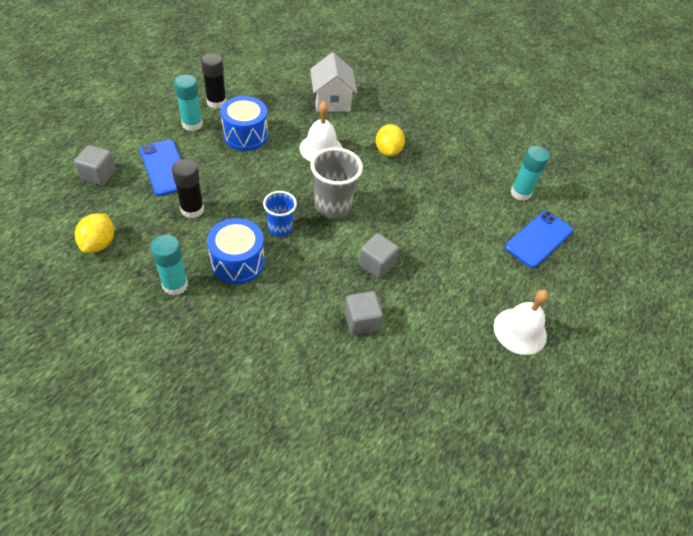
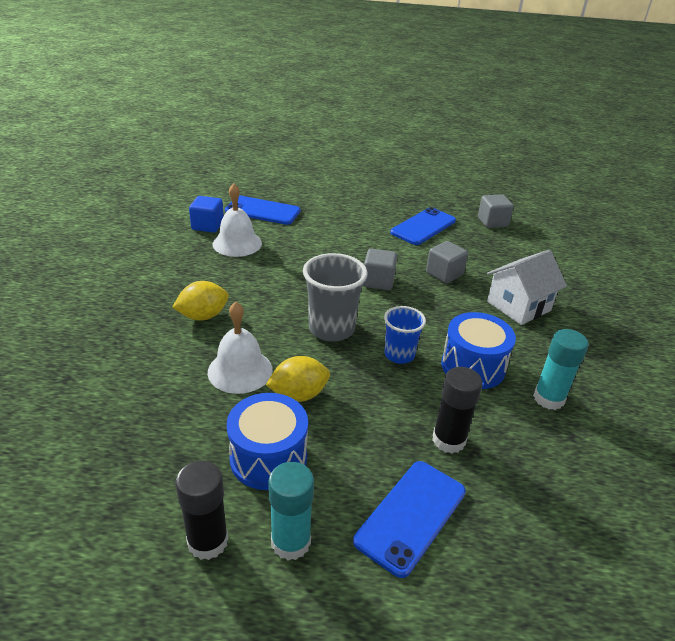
camera: 115 degrees left, 15 degrees down
grey cube [74,145,116,186] -> grey cube moved to [478,194,514,228]
yellow lemon [75,213,114,253] -> yellow lemon moved to [266,356,330,402]
white house [310,52,357,112] -> white house moved to [487,250,567,325]
white bell [494,290,548,355] -> white bell moved to [213,183,262,257]
turquoise glue stick [510,146,550,201] -> blue cube [189,196,224,233]
none -> blue phone [390,207,456,245]

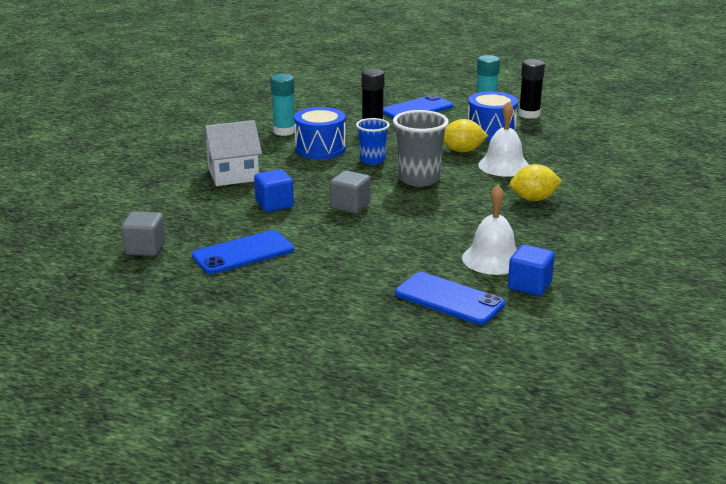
camera: 160 degrees left, 10 degrees down
grey cube [426,241,468,284] -> blue cube [254,169,294,212]

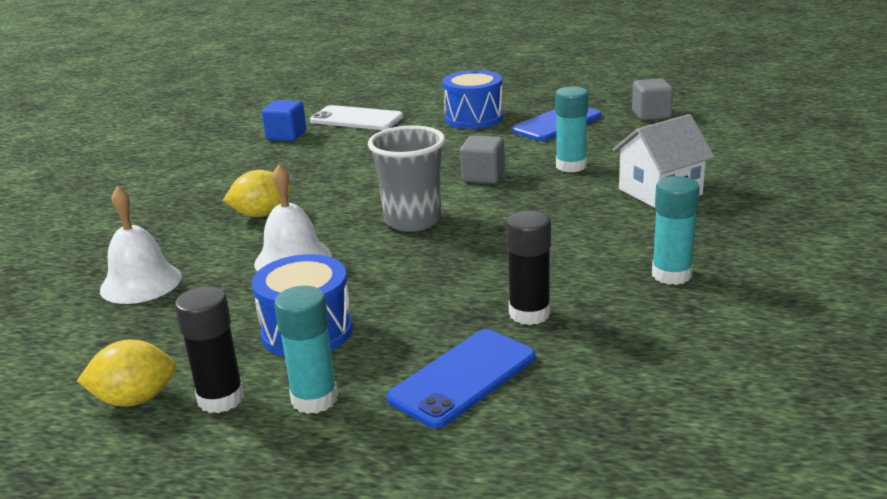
camera: 170 degrees right, 0 degrees up
blue cube [254,169,294,212] -> turquoise glue stick [555,86,589,172]
blue drum [294,107,346,159] -> blue drum moved to [443,70,503,129]
blue cup [356,118,390,165] -> none
blue phone [395,272,505,325] -> white phone [310,105,403,130]
yellow lemon [443,119,488,152] -> yellow lemon moved to [77,339,176,407]
white bell [462,185,517,275] -> white bell moved to [100,186,182,304]

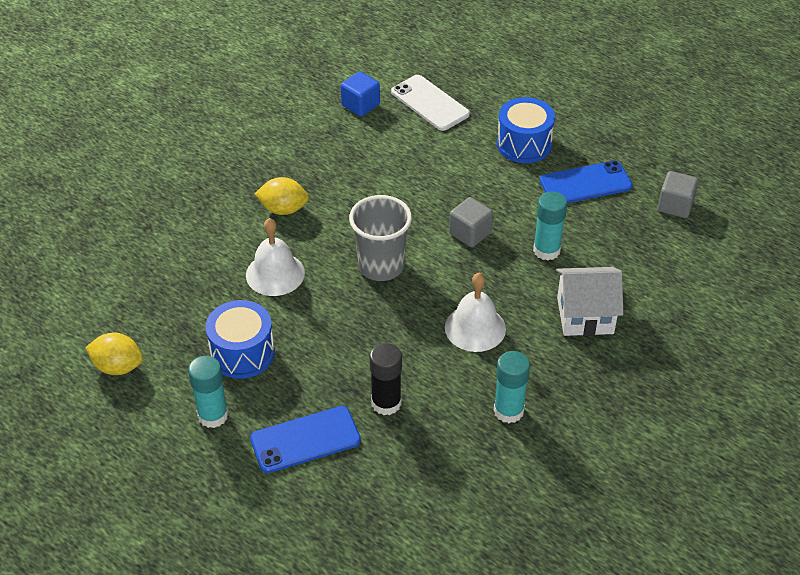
camera: 25 degrees right, 20 degrees up
white bell [100,186,182,304] -> white bell moved to [445,273,506,352]
black glue stick [175,286,245,413] -> none

